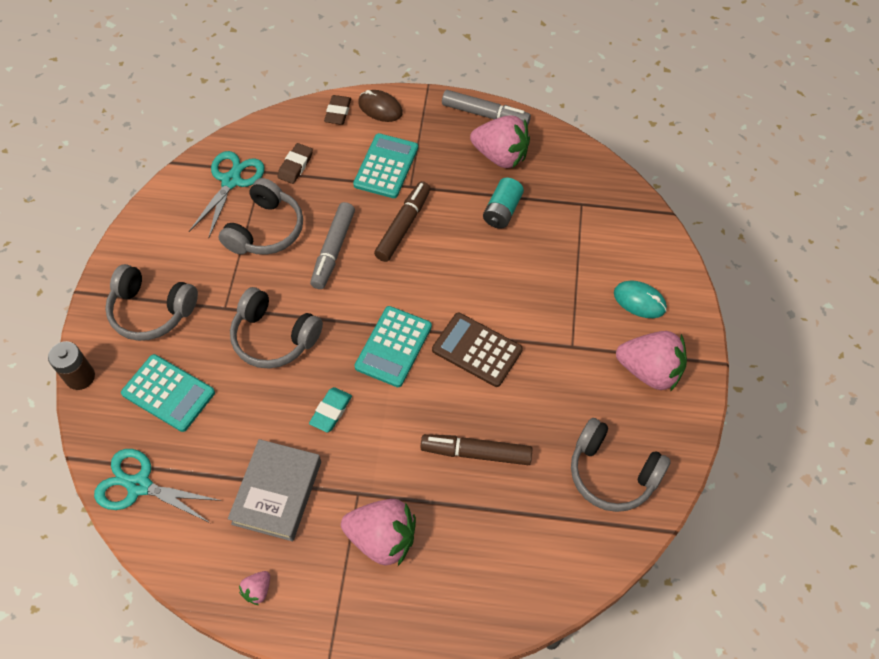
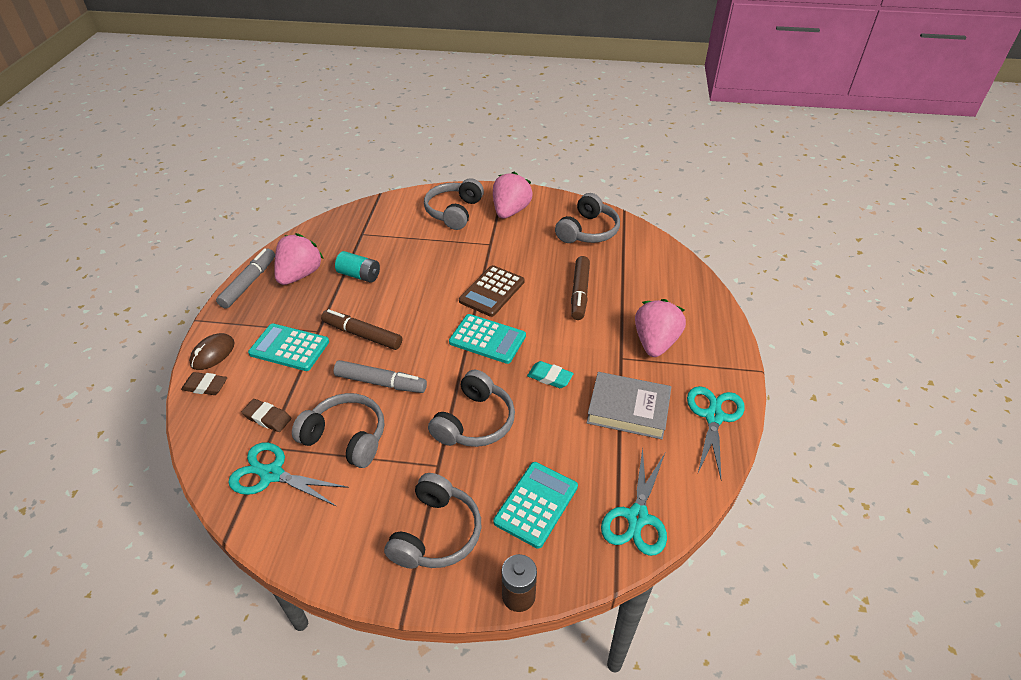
camera: 90 degrees left, 15 degrees down
pink strawberry [239,571,270,605] -> turquoise scissors [687,386,745,479]
turquoise mouse [614,280,667,318] -> grey headphones [424,178,484,230]

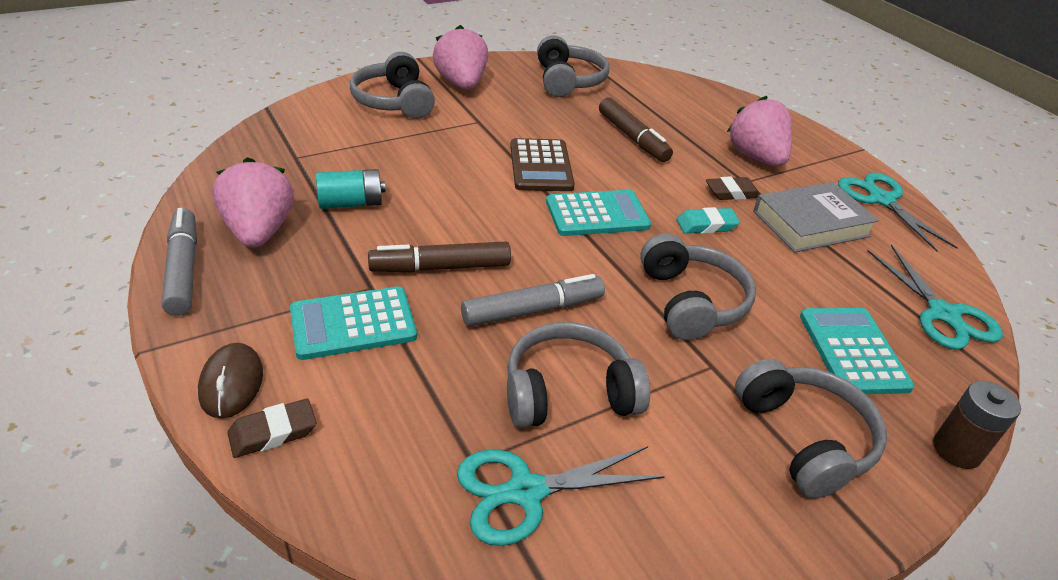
camera: 40 degrees left, 5 degrees down
brown eraser [242,399,291,432] -> brown eraser moved to [706,177,760,200]

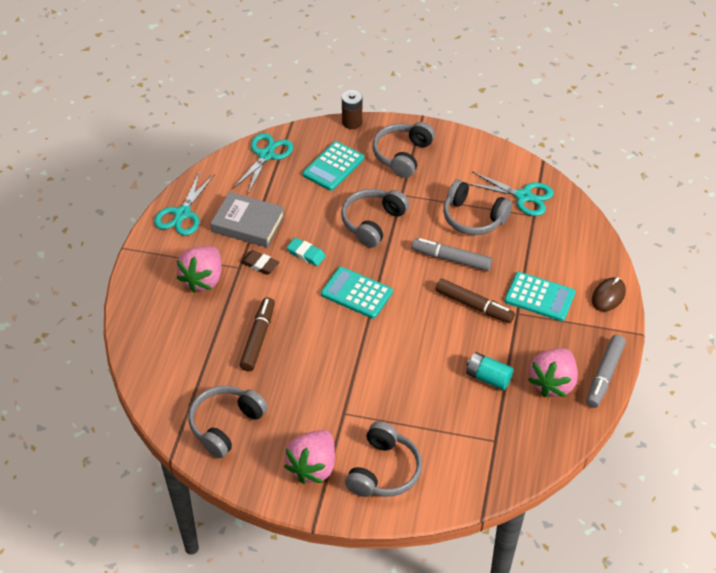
camera: 135 degrees left, 10 degrees up
brown eraser [228,399,316,458] -> none
brown calculator [510,138,575,191] -> none

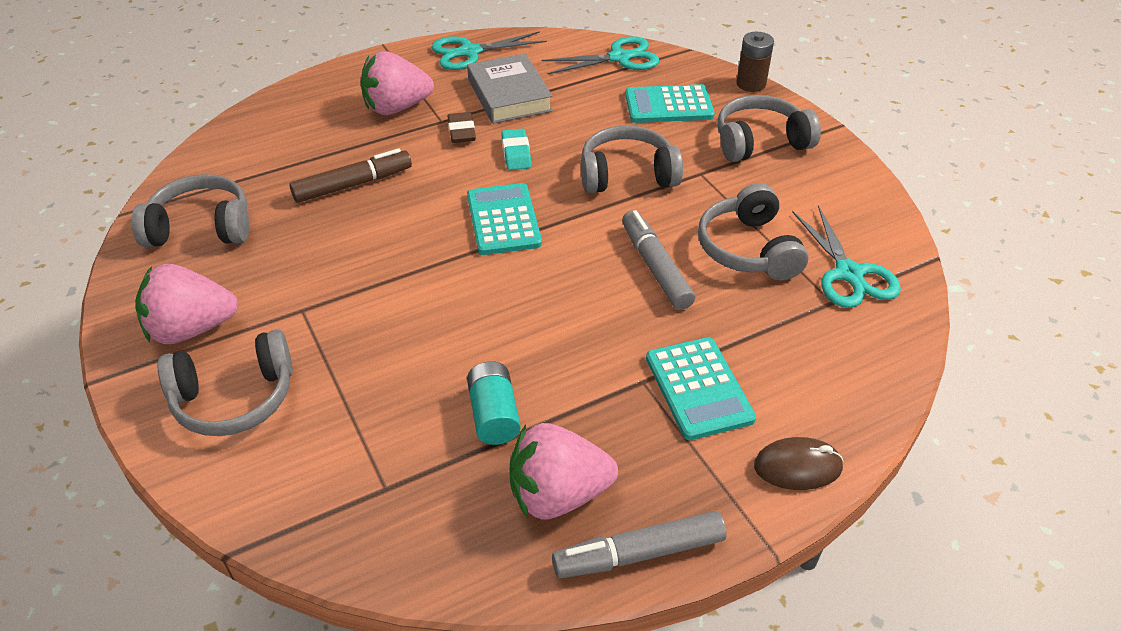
camera: 50 degrees right, 5 degrees down
brown marker [436,278,515,323] -> none

